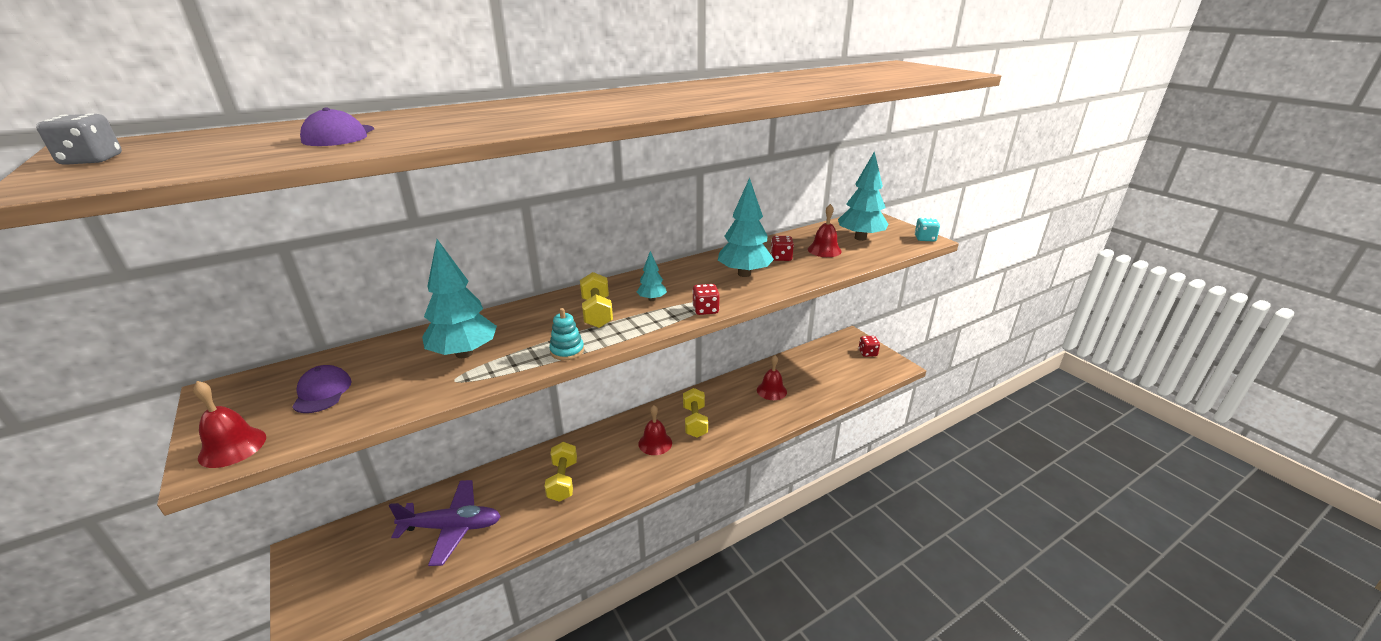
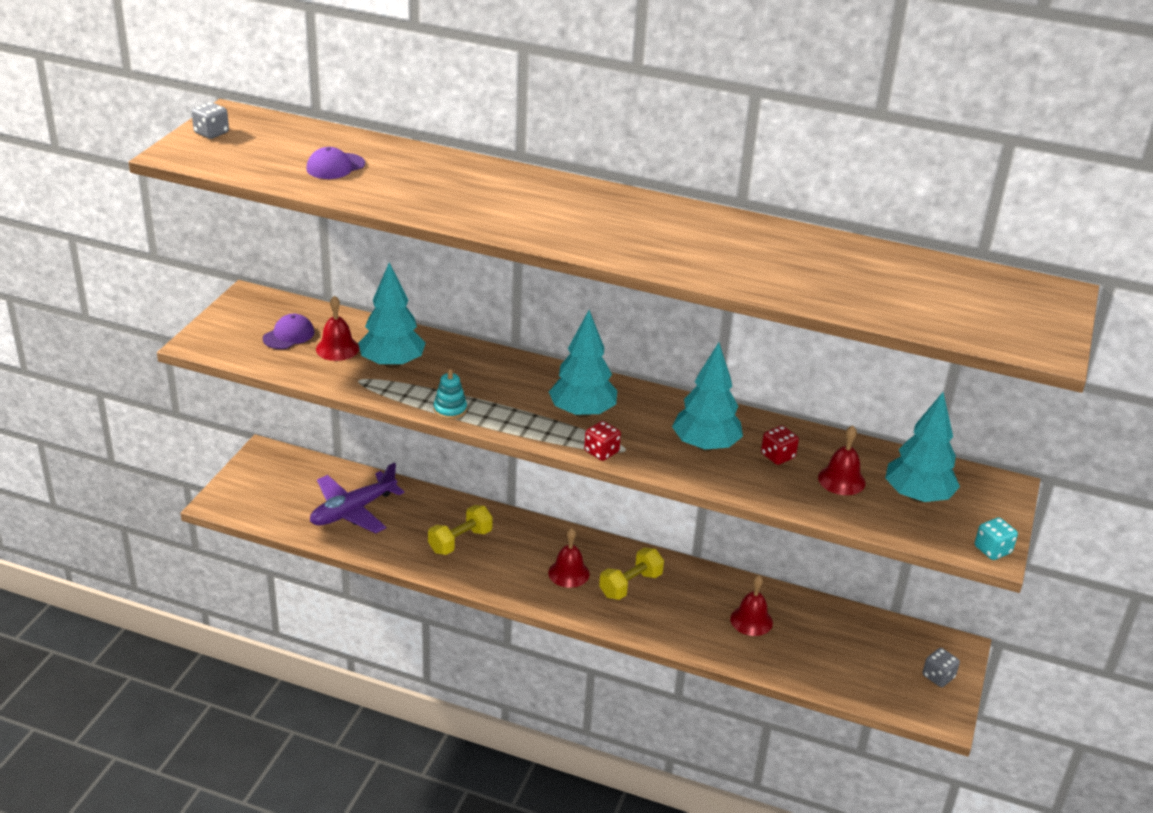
camera: 50 degrees right, 5 degrees up
red bell [193,381,266,468] -> red bell moved to [316,296,359,361]
purple plane [389,480,501,566] -> purple plane turned 90 degrees clockwise [310,462,404,534]
yellow dumbbell [580,272,613,328] -> none
turquoise tree [637,251,667,301] -> turquoise tree [549,310,617,418], size x2.00
red dice [859,336,880,357] -> grey dice [923,648,960,687]

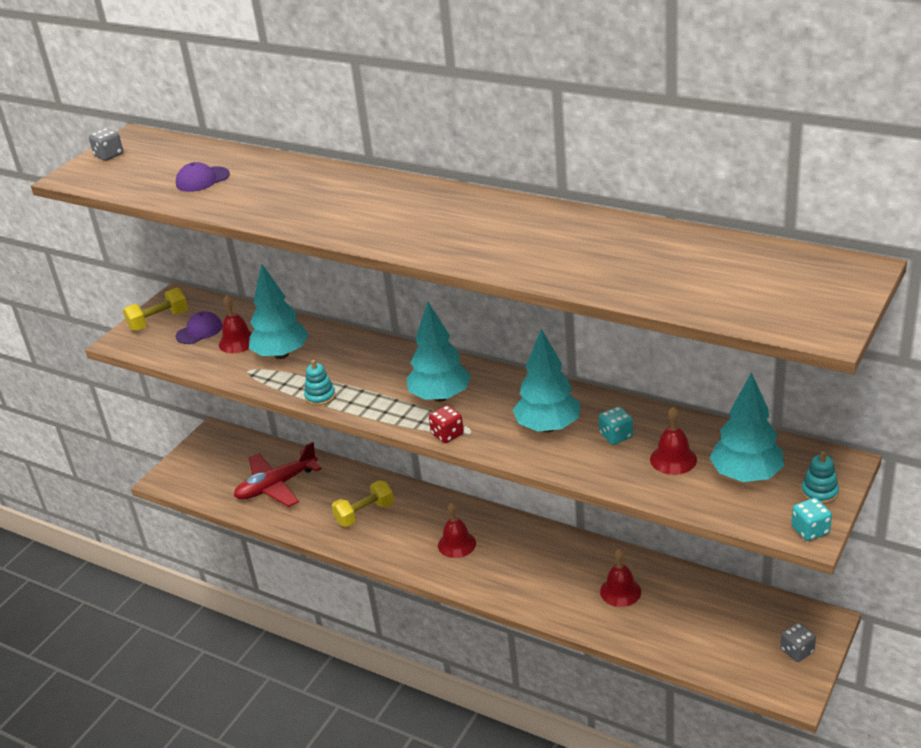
camera: 15 degrees right, 0 degrees up
purple plane [310,462,404,534] -> red plane [234,442,322,507]
yellow dumbbell [599,547,664,600] -> yellow dumbbell moved to [123,288,188,331]
red dice [761,425,799,465] -> turquoise dice [599,406,633,445]
none -> turquoise stacking toy [801,451,839,504]

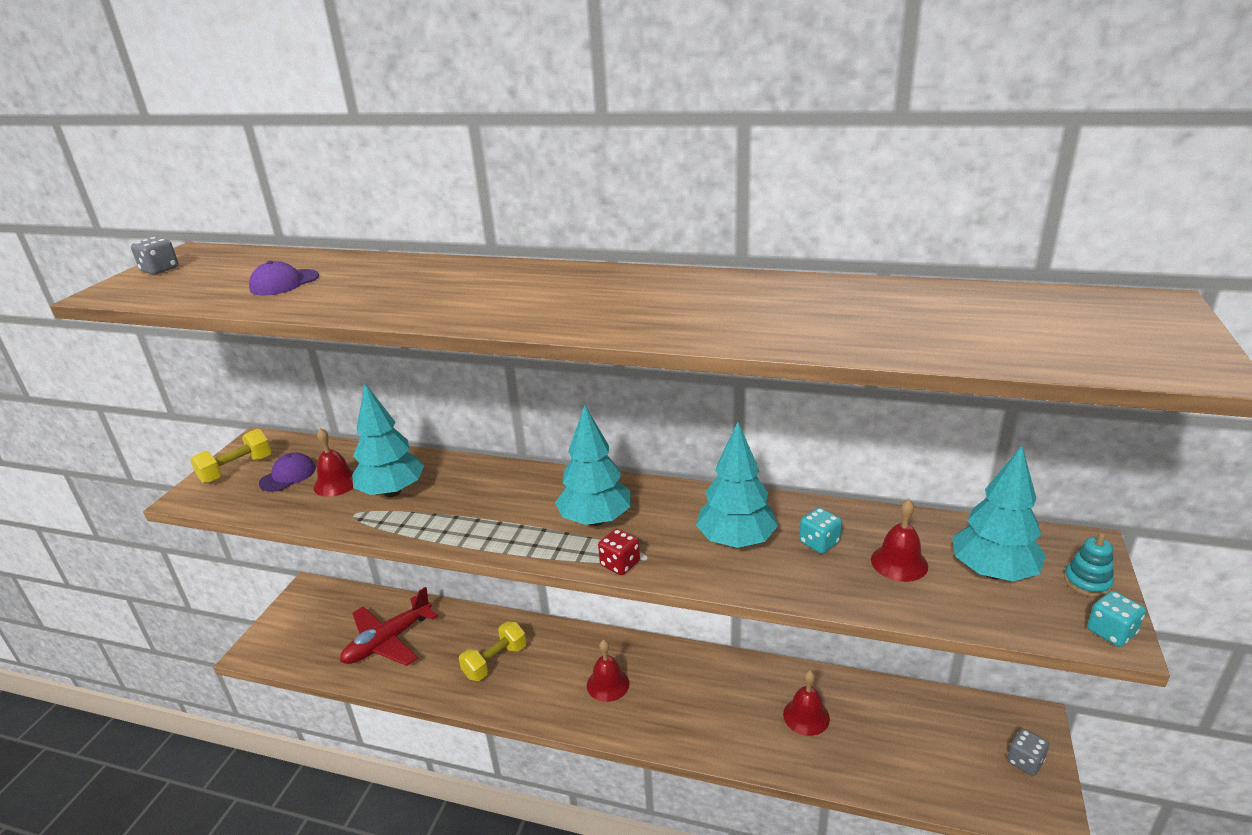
camera: 15 degrees left, 5 degrees down
turquoise stacking toy [304,360,336,406] -> none

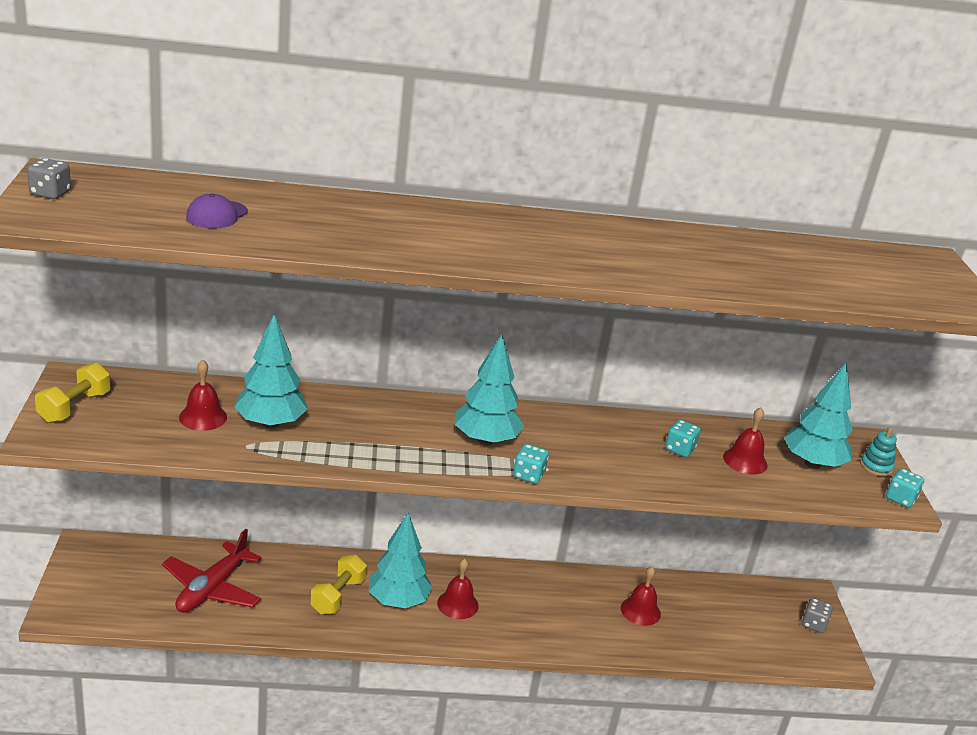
camera: 25 degrees left, 0 degrees up
purple cap [259,452,316,492] -> none
red dice [598,528,640,575] -> turquoise dice [513,444,549,484]
turquoise tree [696,422,778,548] -> turquoise tree moved to [369,513,433,608]

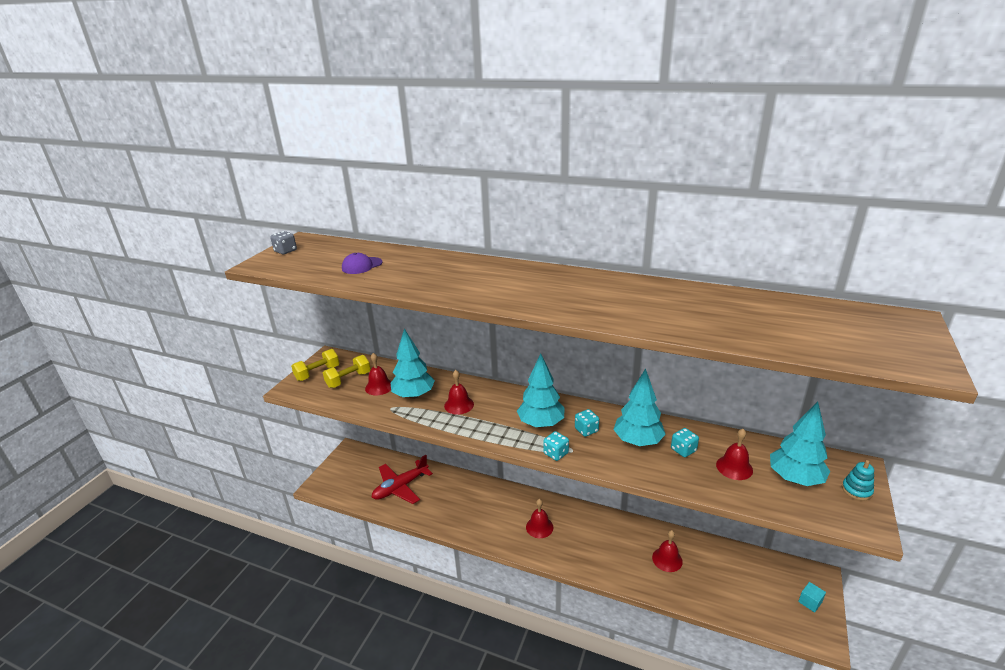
camera: 30 degrees right, 0 degrees up
yellow dumbbell [310,555,367,614] -> yellow dumbbell moved to [323,355,371,388]
turquoise tree [369,513,433,608] -> turquoise tree moved to [613,368,666,446]
grey dice [802,597,833,633] -> turquoise cube [798,582,826,613]
turquoise dice [886,468,924,508] -> turquoise dice moved to [575,409,599,437]
none -> red bell [444,370,474,415]

